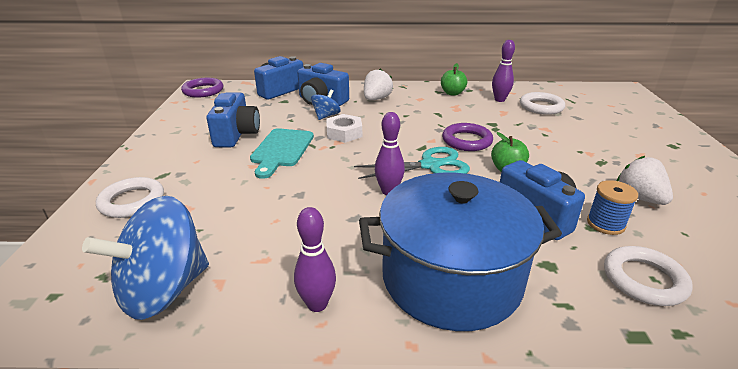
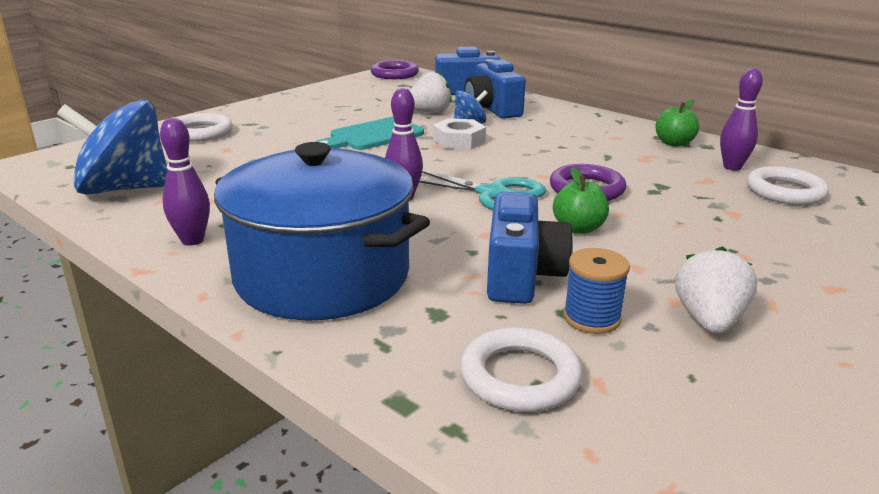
camera: 40 degrees right, 5 degrees down
blue camera [207,93,260,147] -> none
white strawberry [364,69,393,100] -> white strawberry moved to [410,71,452,113]

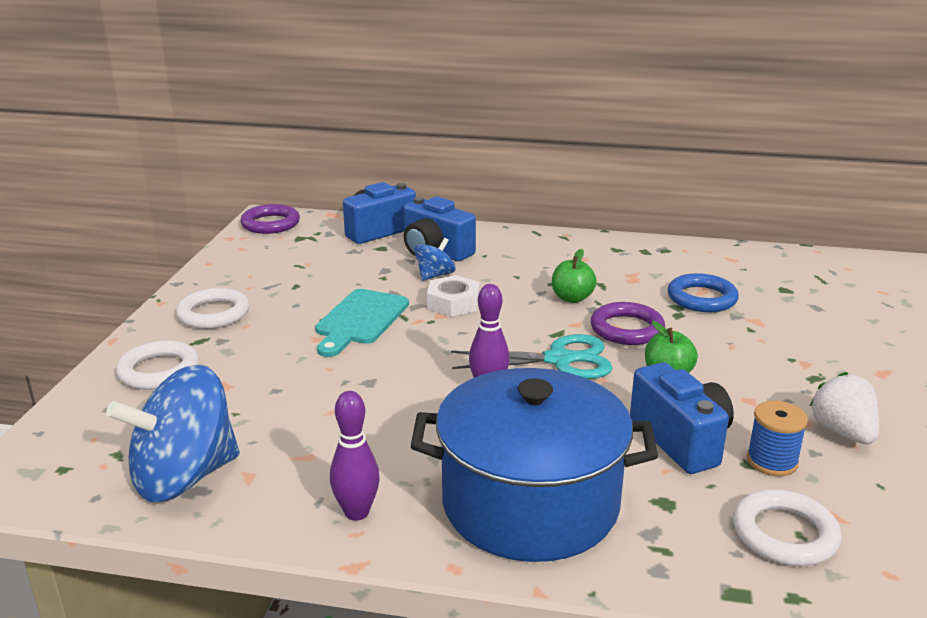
camera: 30 degrees left, 0 degrees up
white strawberry [410,71,452,113] -> none
green apple [655,99,699,147] -> green apple moved to [552,249,597,303]
purple bowling pin [720,68,763,171] -> none
white ring [747,166,829,205] -> white ring moved to [176,288,249,329]
none -> blue ring [668,273,739,312]

